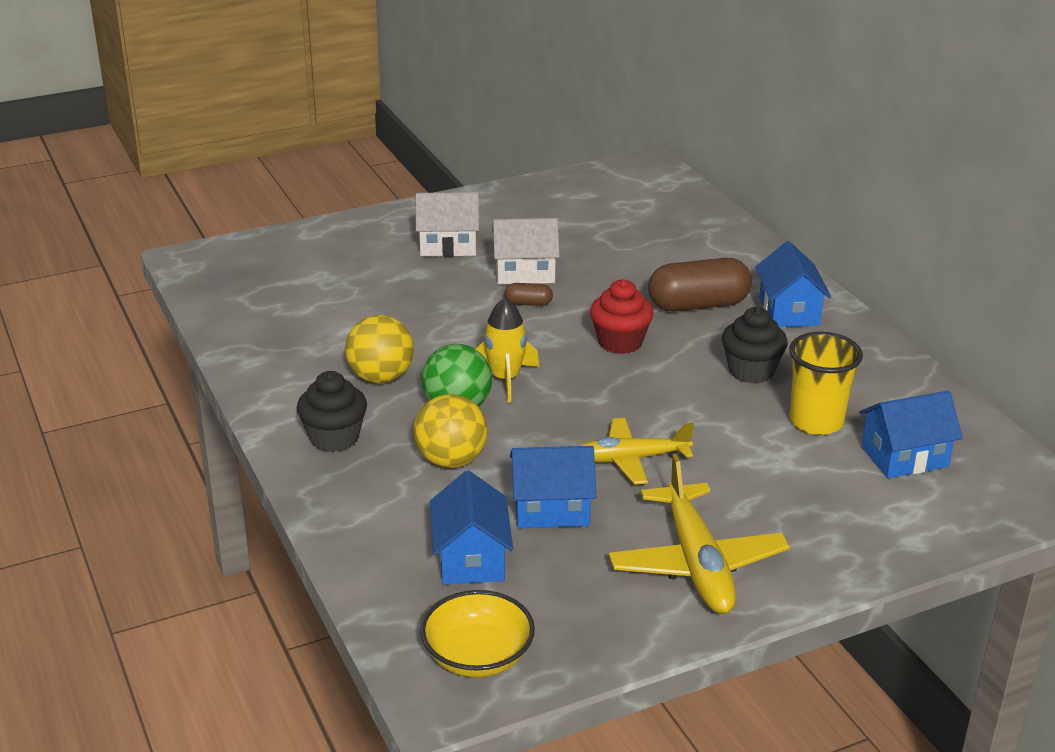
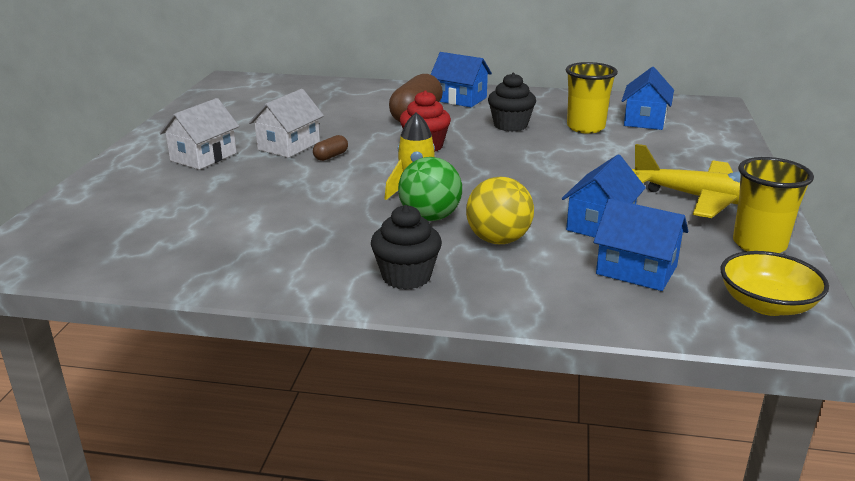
camera: 55 degrees left, 5 degrees down
yellow ball [345,315,414,383] -> none
yellow plane [580,418,694,485] -> none
none -> yellow cup [733,157,814,253]

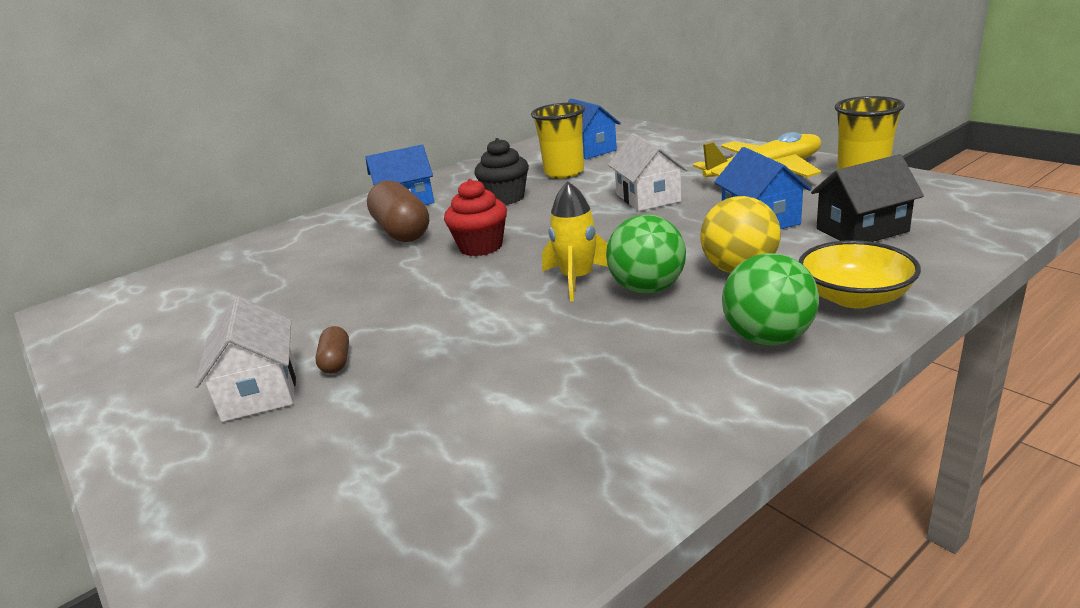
camera: 45 degrees left, 0 degrees up
white house [249,89,324,158] -> white house moved to [608,133,688,211]
brown capsule [313,135,348,161] -> brown capsule moved to [315,326,349,374]
black cupcake [371,205,442,290] -> green ball [722,253,819,346]
blue house [593,199,688,291] -> black house [811,154,924,242]
yellow bowl [720,251,829,316] -> yellow bowl moved to [799,240,921,308]

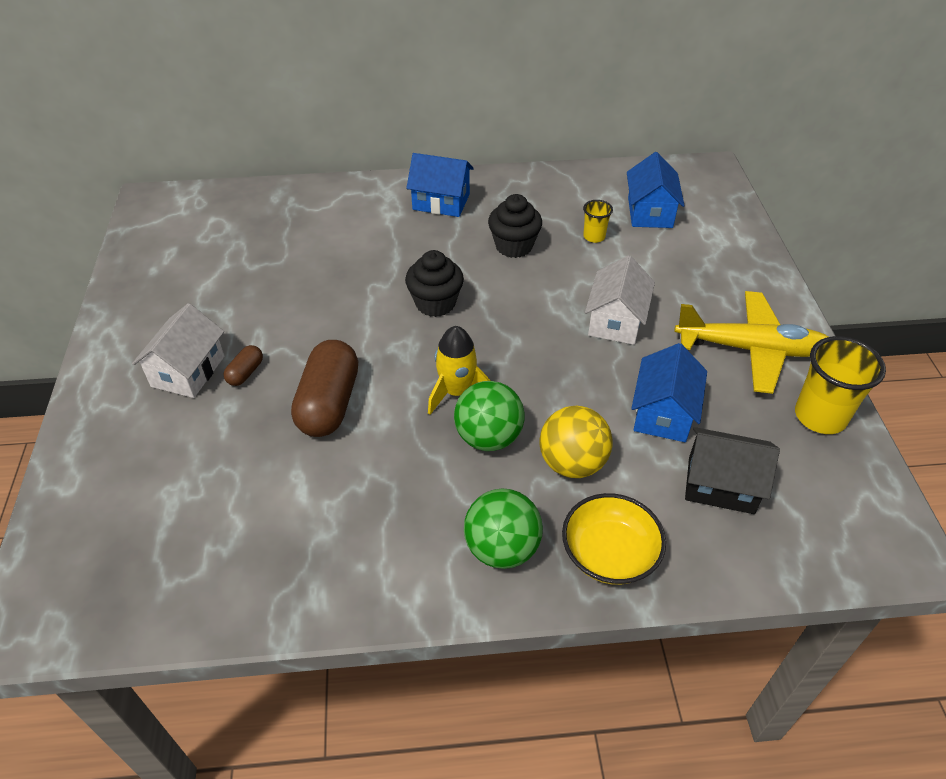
camera: 30 degrees right, 20 degrees up
brown capsule [367,180,429,242] -> brown capsule moved to [291,340,358,437]
red cupcake [444,179,507,256] -> black cupcake [405,250,464,317]
yellow cup [531,103,585,179] -> yellow cup [583,200,613,243], size x0.53

